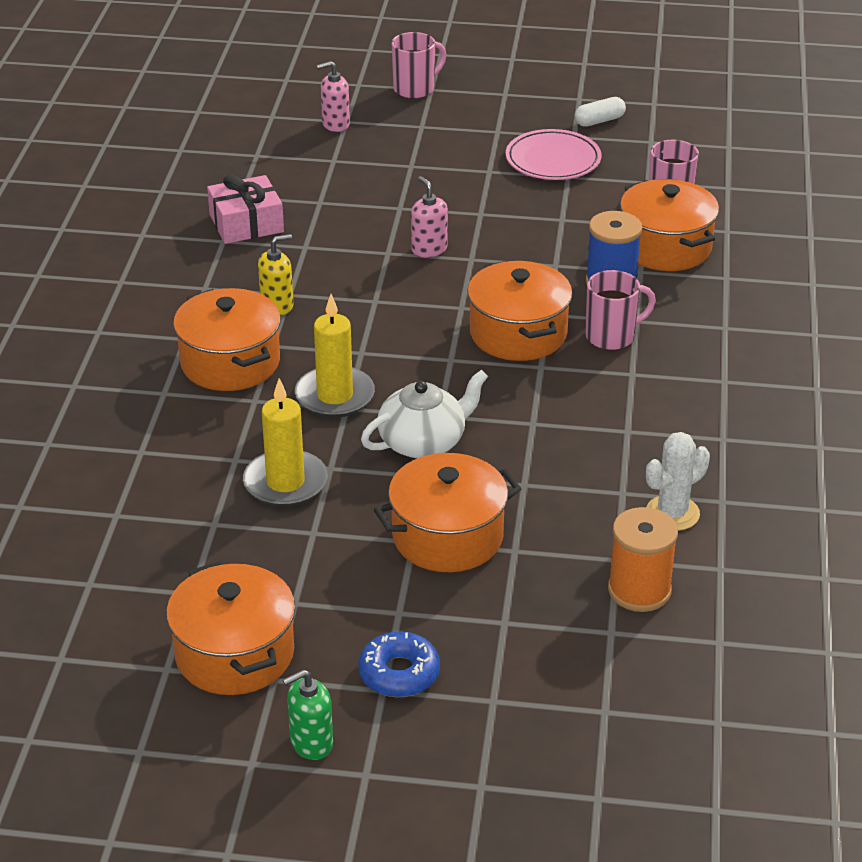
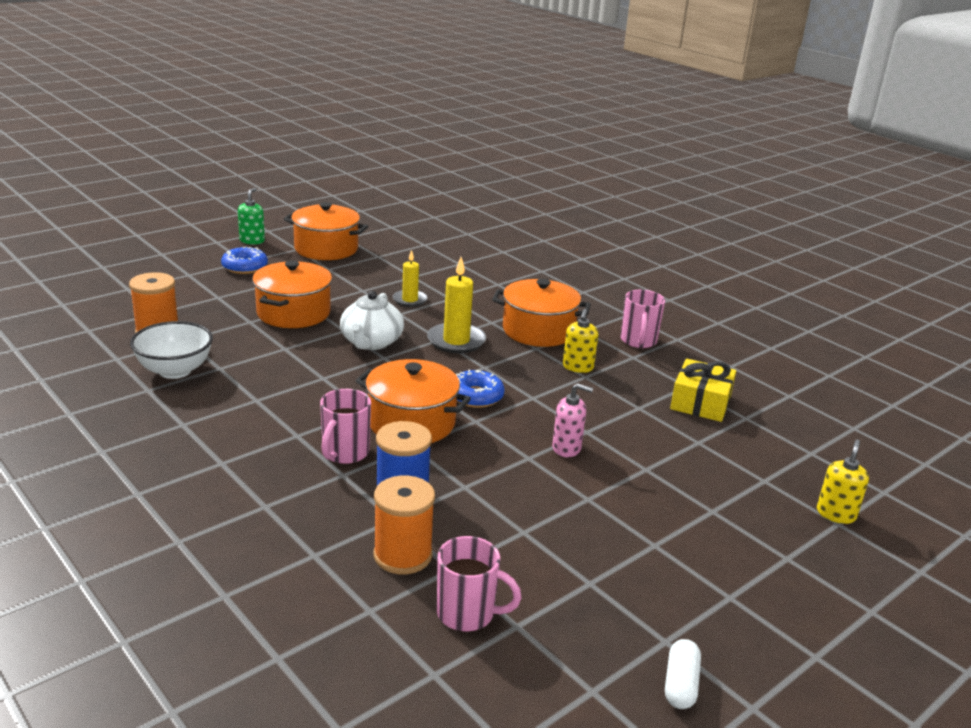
camera: 130 degrees right, 10 degrees down
pink gift [207,174,284,244] -> yellow gift [670,359,736,422]
yellow candle [243,378,328,507] -> yellow candle [393,250,428,307], size x0.64
pink soap dispenser [317,61,350,132] -> yellow soap dispenser [817,439,869,524]
pink mug [392,32,446,99] -> pink mug moved to [621,290,665,348]
pink plate [506,129,602,180] -> none
orange pot [620,179,719,271] -> orange spool [374,475,435,574]
white cactus [646,432,710,531] -> white bowl [130,321,213,379]
none -> blue donut [456,369,505,408]

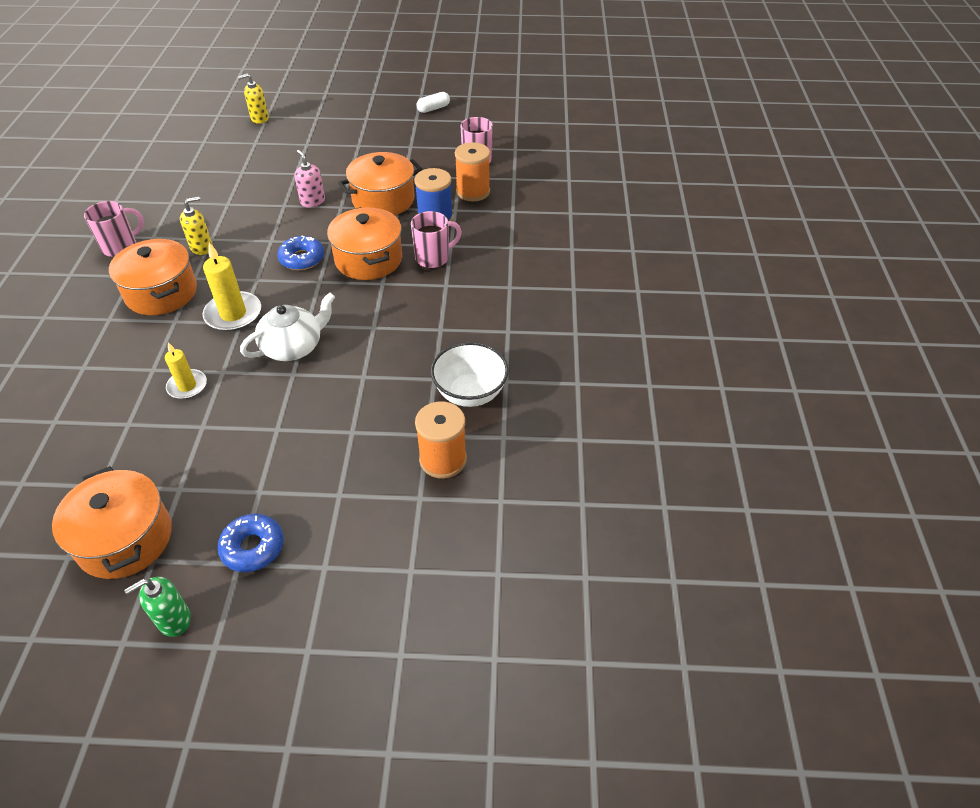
camera: 135 degrees left, 20 degrees up
orange pot [252,261,332,328] -> orange pot moved to [338,152,422,215]
yellow gift [670,359,736,422] -> none

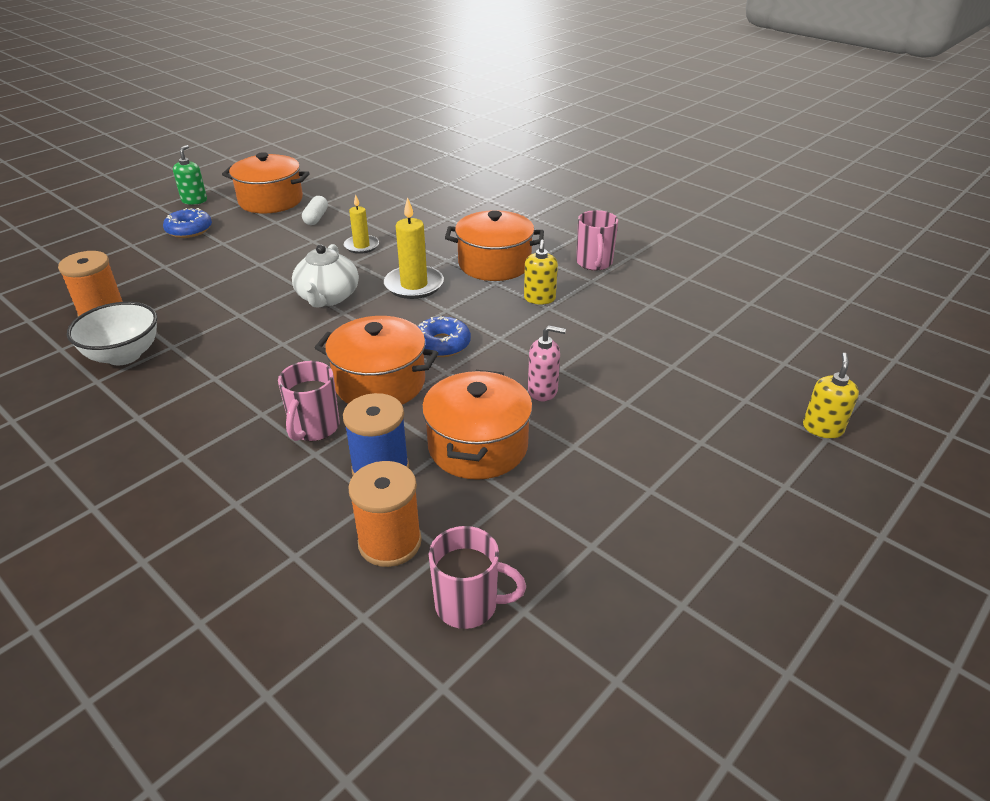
camera: 130 degrees right, 10 degrees down
white capsule [416,92,450,113] -> white capsule moved to [302,196,328,225]

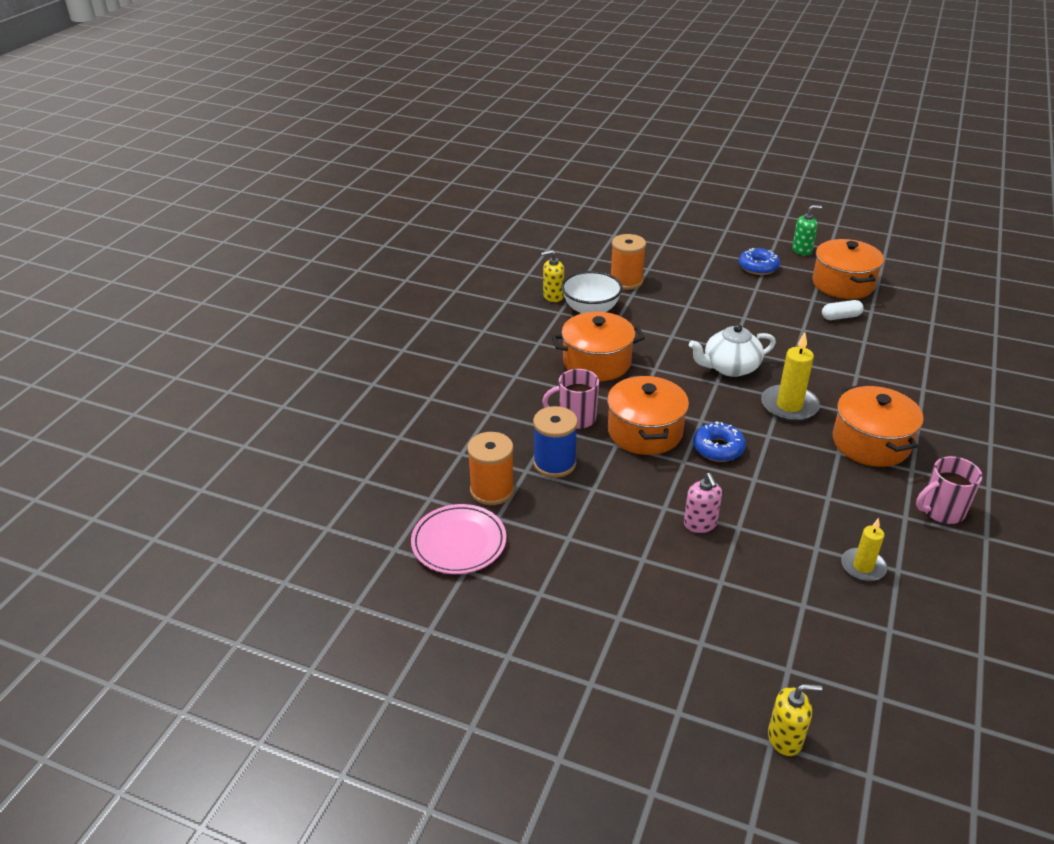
camera: 70 degrees right, 0 degrees up
yellow candle [344,194,379,254] -> yellow candle moved to [841,518,887,581]
orange pot [422,370,533,480] -> orange pot moved to [552,312,645,381]
pink mug [429,526,526,629] -> pink plate [411,504,506,574]
yellow soap dispenser [524,240,558,305] -> yellow soap dispenser moved to [541,250,564,302]

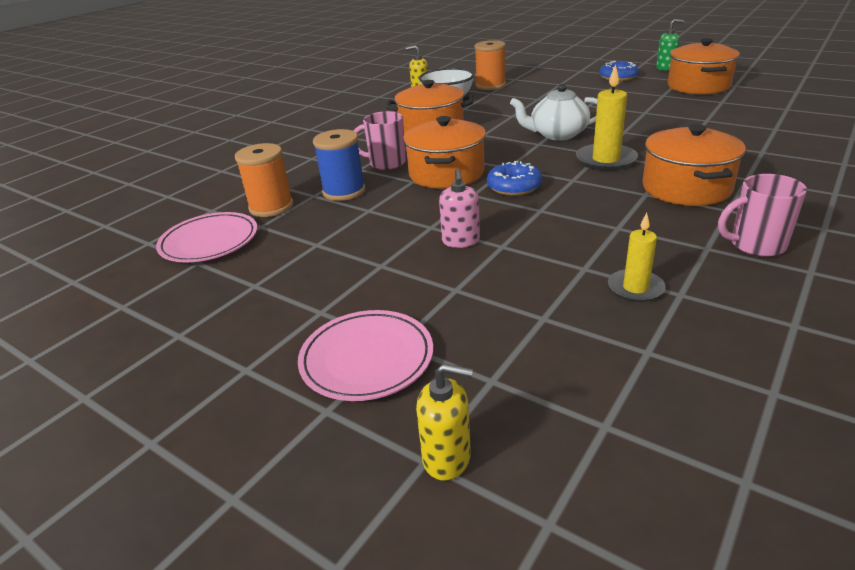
camera: 15 degrees right, 5 degrees down
white capsule [822,300,864,320] -> none
none -> pink plate [298,310,433,401]

